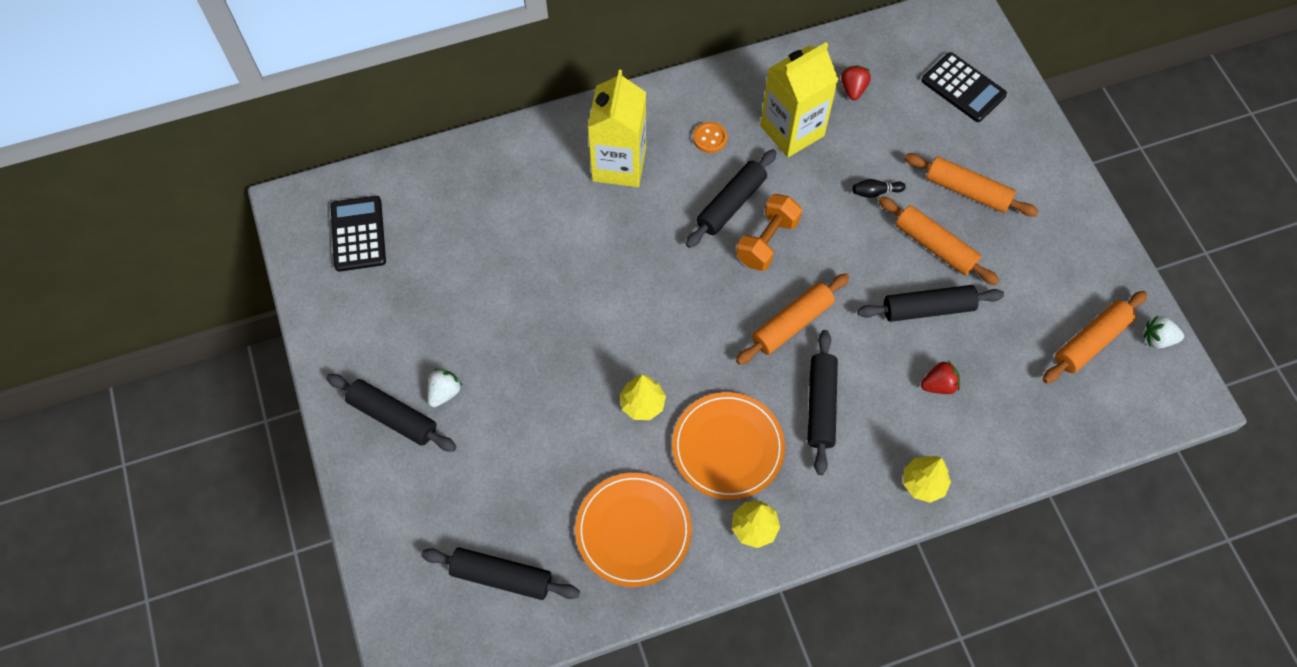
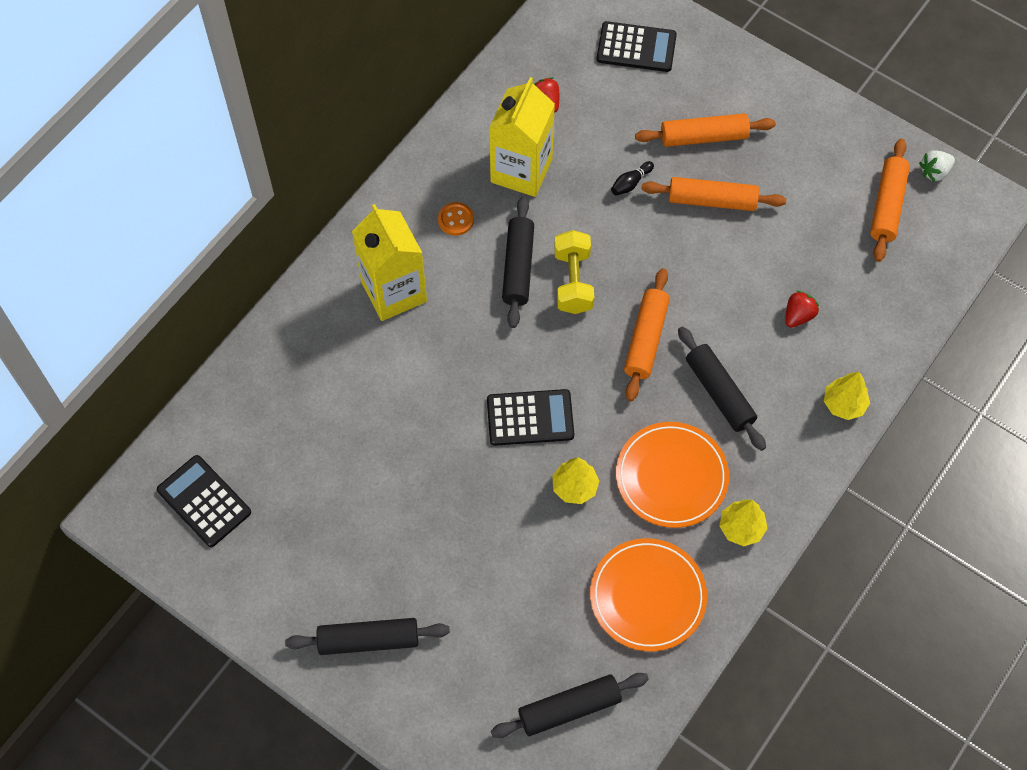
camera: 35 degrees left, 0 degrees up
white strawberry [427,369,462,407] -> none
orange dumbbell [736,194,802,271] -> yellow dumbbell [554,230,594,314]
black rolling pin [857,285,1004,322] -> none
none -> black calculator [487,389,574,446]

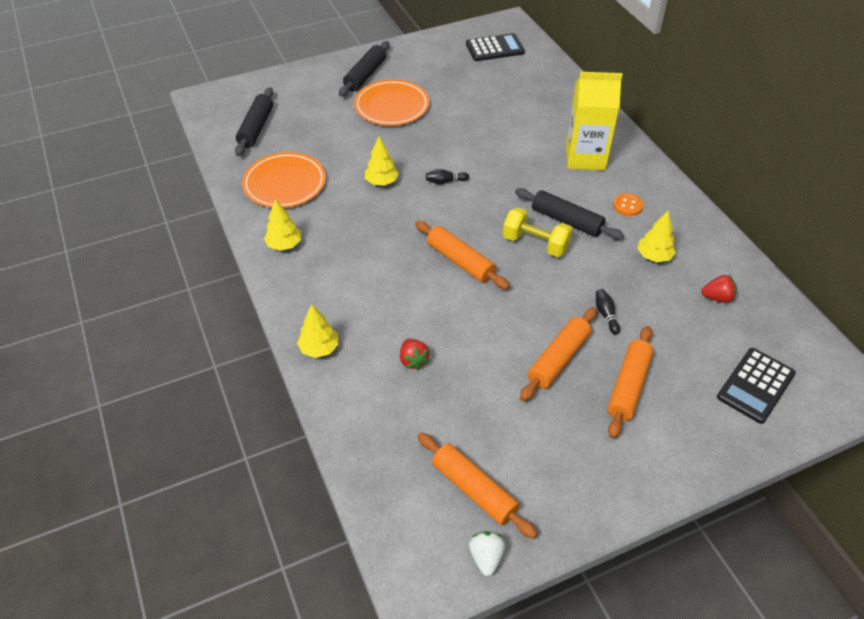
camera: 120 degrees right, 15 degrees down
black calculator [487,389,574,446] -> black bowling pin [426,169,469,184]
yellow carton [489,77,555,197] -> yellow tree [637,211,676,262]
orange plate [616,422,729,528] -> orange plate moved to [354,79,430,126]
black rolling pin [678,327,766,451] -> none

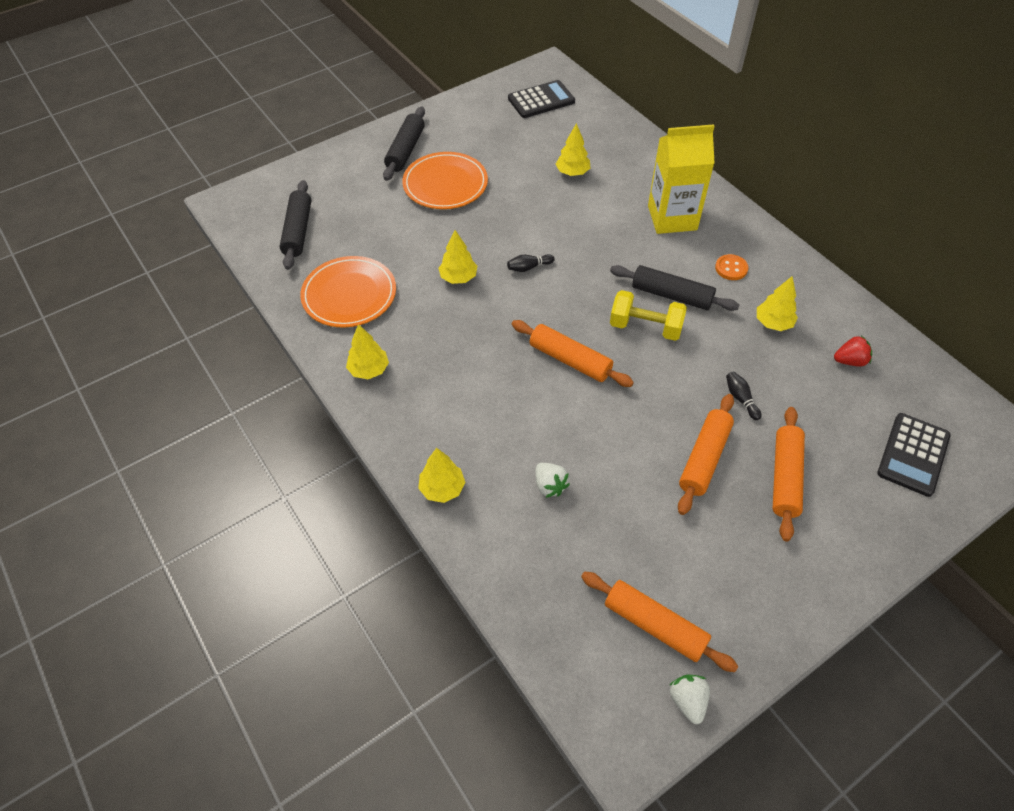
camera: 10 degrees left, 5 degrees up
red strawberry [400,339,430,370] -> white strawberry [536,463,570,498]
none -> yellow tree [556,123,590,176]

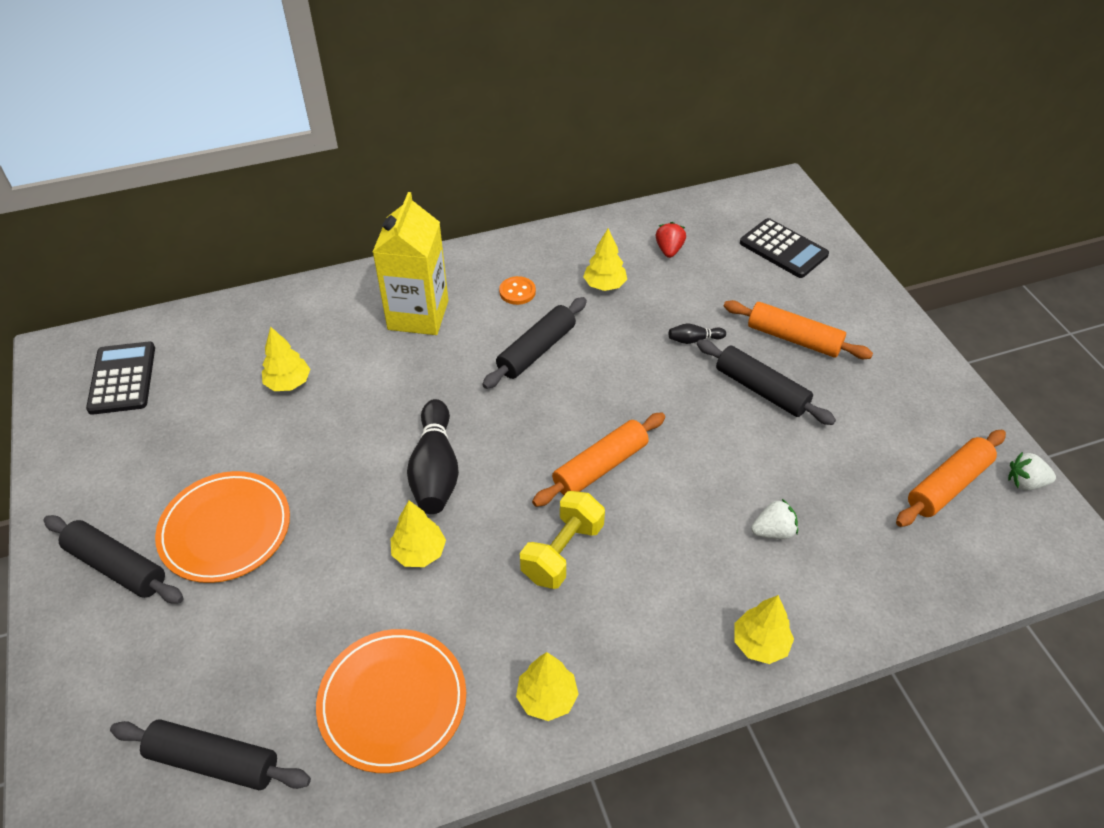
camera: 75 degrees left, 5 degrees down
black bowling pin [507,254,554,272] -> black bowling pin [407,399,459,514], size x2.19
yellow dumbbell [610,290,687,341] -> yellow dumbbell moved to [520,491,605,589]
orange rolling pin [678,394,734,515] -> black rolling pin [697,339,836,425]

